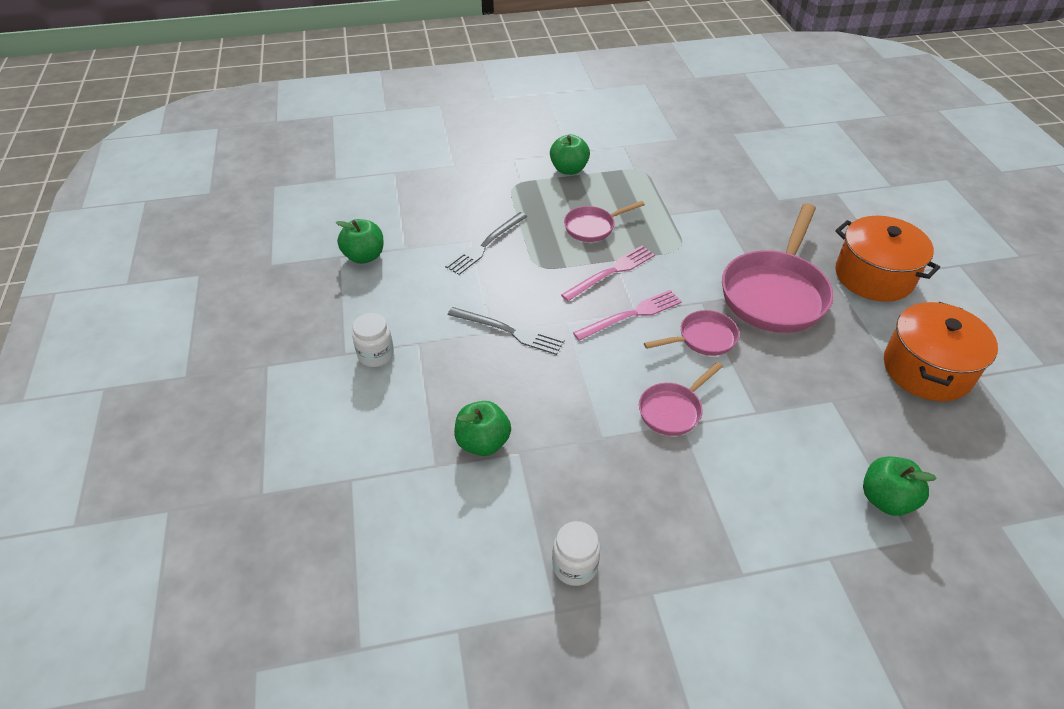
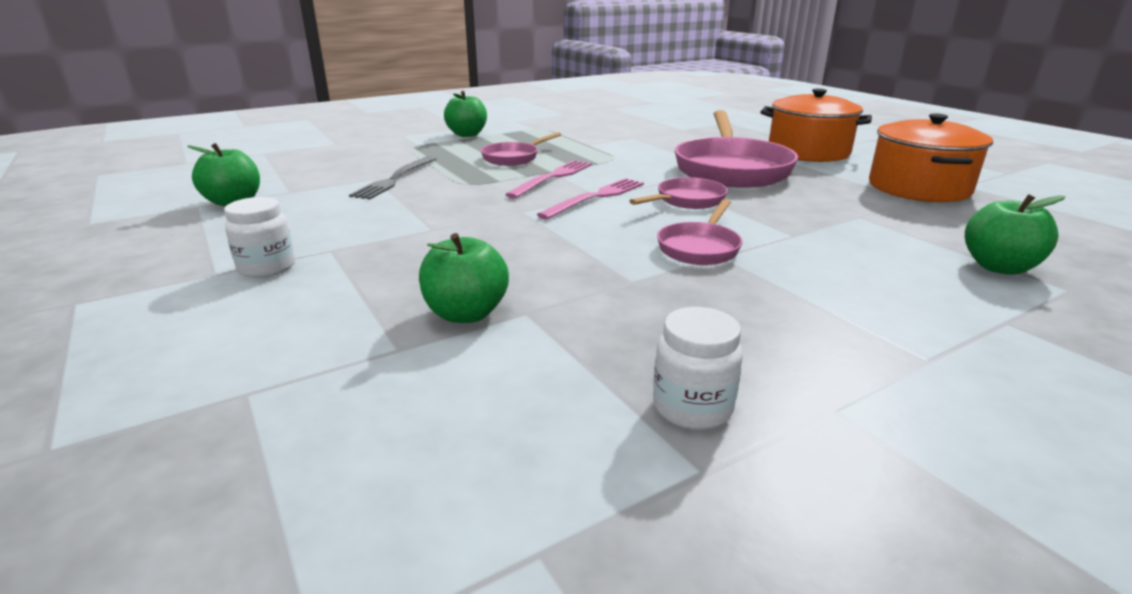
camera: 20 degrees left, 20 degrees down
grey fork [448,307,564,355] -> none

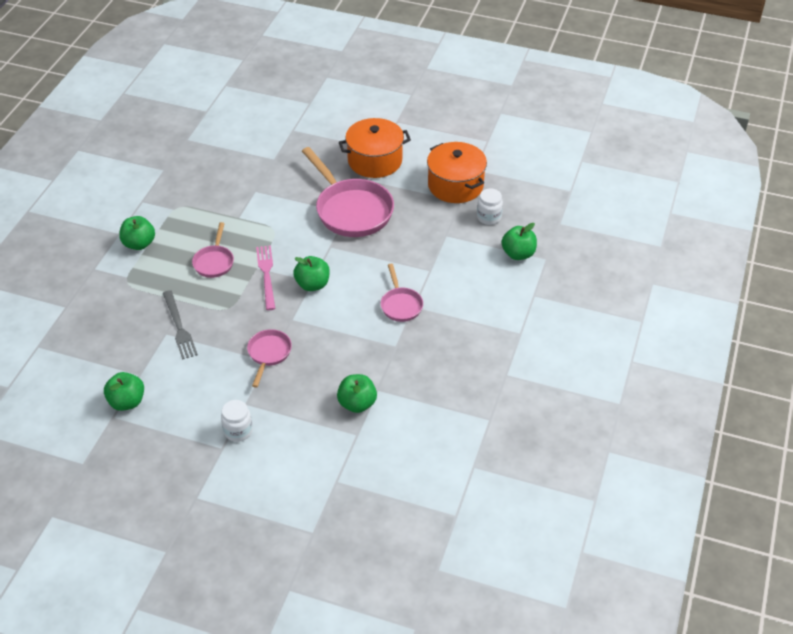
camera: 40 degrees left, 20 degrees up
pink fork [537,178,644,219] -> green apple [293,256,330,291]
pink pan [629,177,728,209] -> pink pan moved to [247,329,292,387]
white jar [653,307,743,430] -> white jar moved to [477,188,503,225]

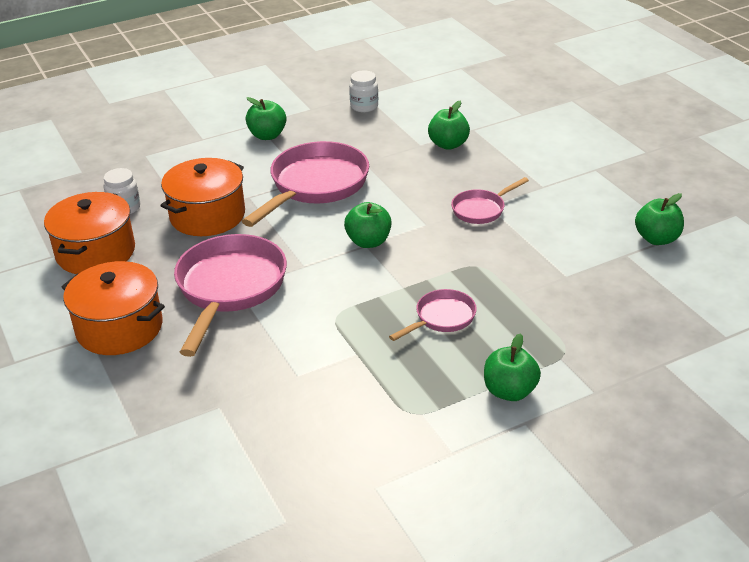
camera: 135 degrees left, 10 degrees down
grey fork [163,290,198,360] -> none
white jar [221,400,253,442] -> white jar moved to [349,70,378,112]
pink fork [256,245,275,310] -> none
pink pan [381,264,423,322] -> pink pan [242,141,369,227], size x1.95
green apple [502,223,537,260] -> green apple moved to [246,97,286,140]
none -> orange pot [161,158,245,236]

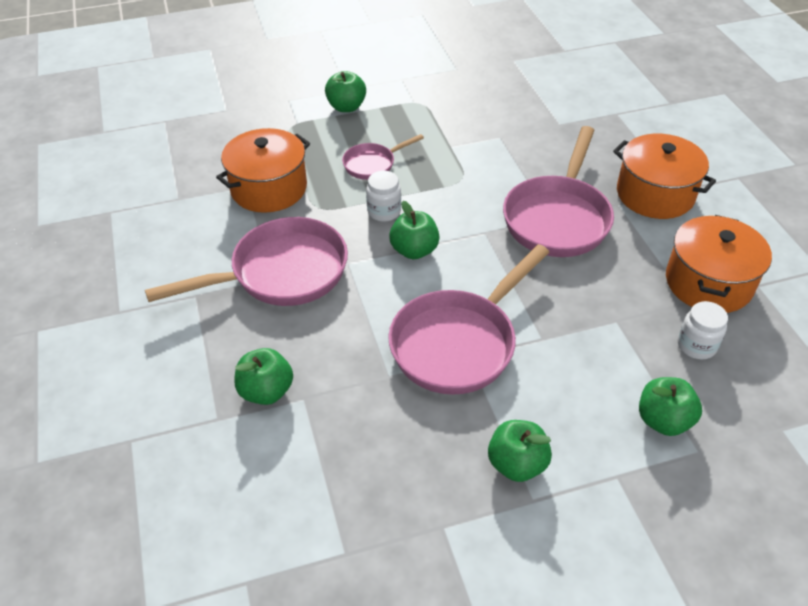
camera: 170 degrees left, 10 degrees up
orange pot [161,158,245,236] -> orange pot moved to [216,128,310,213]
white jar [349,70,378,112] -> white jar moved to [366,171,401,222]
pink pan [451,177,529,224] -> pink pan [145,217,348,306], size x1.95
green apple [635,193,684,245] -> green apple moved to [639,377,702,436]

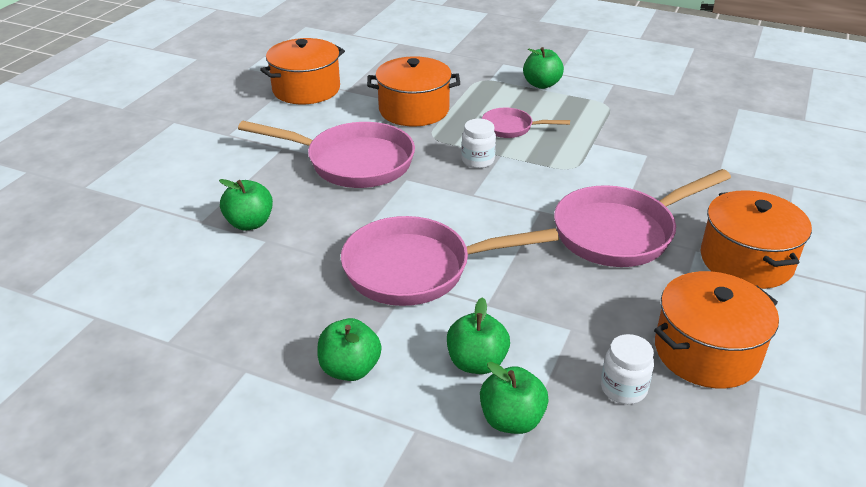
camera: 40 degrees right, 10 degrees down
green apple [389,201,440,259] -> green apple moved to [447,297,510,374]
none -> orange pot [260,38,345,104]

